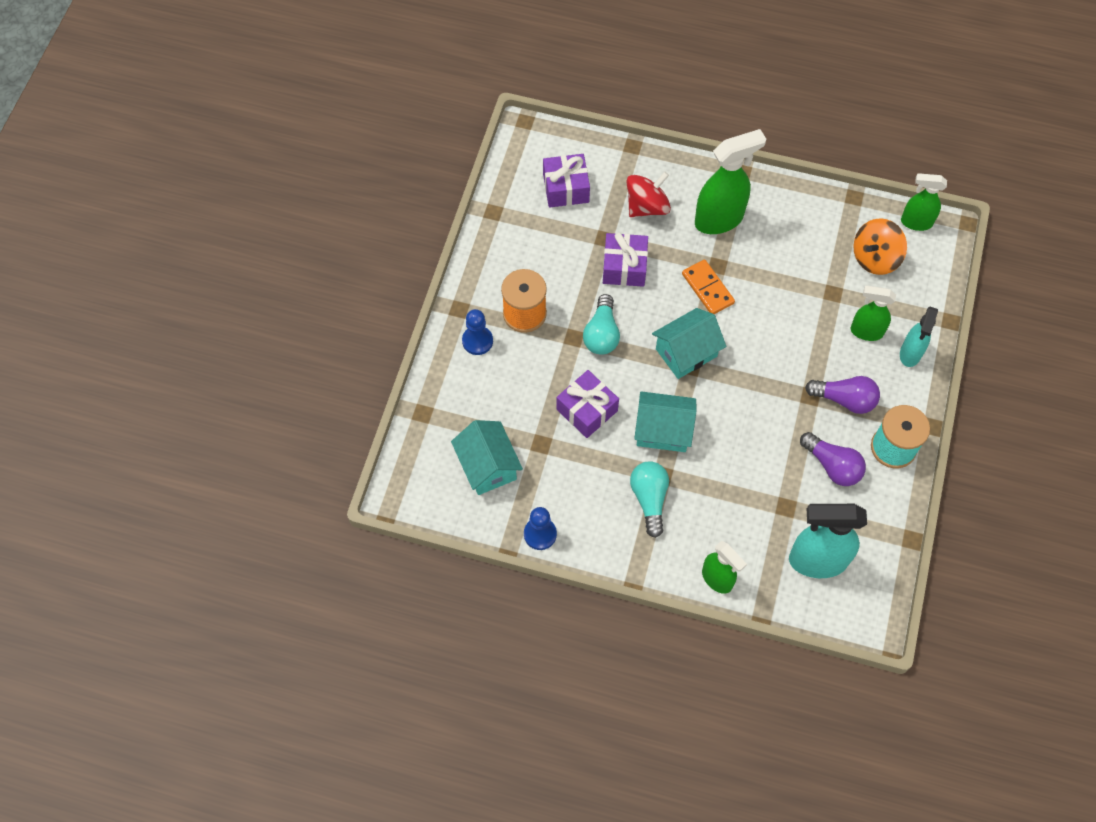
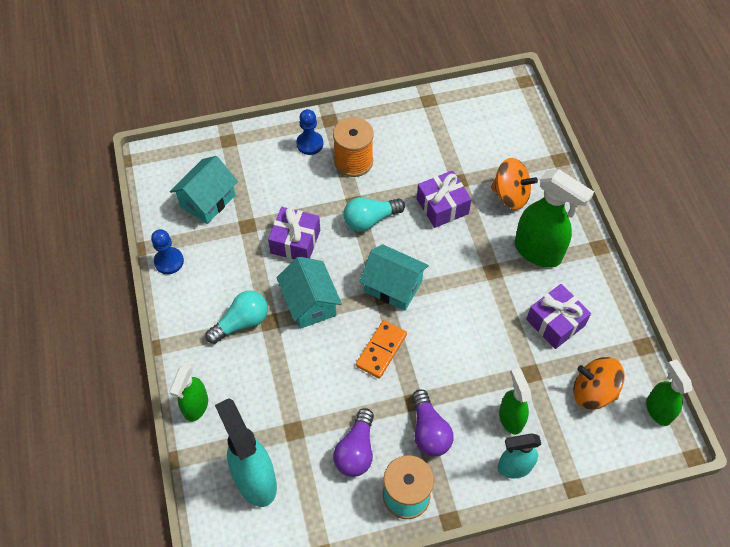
camera: 60 degrees right, 5 degrees down
purple gift [543,154,590,208] -> purple gift moved to [526,284,591,349]
red spinning top [626,171,671,217] -> orange spinning top [491,158,538,210]
orange domino [682,260,735,314] -> orange domino moved to [356,320,407,379]

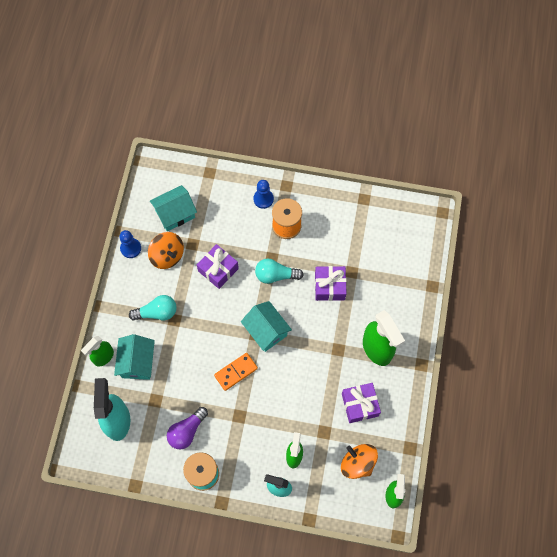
camera: 25 degrees right, 10 degrees up
turquoise house [276,257,342,329] -> turquoise house moved to [114,334,155,380]
purple light bulb [412,389,454,457] -> none
orange spinning top [491,158,538,210] -> orange spinning top moved to [148,232,184,269]

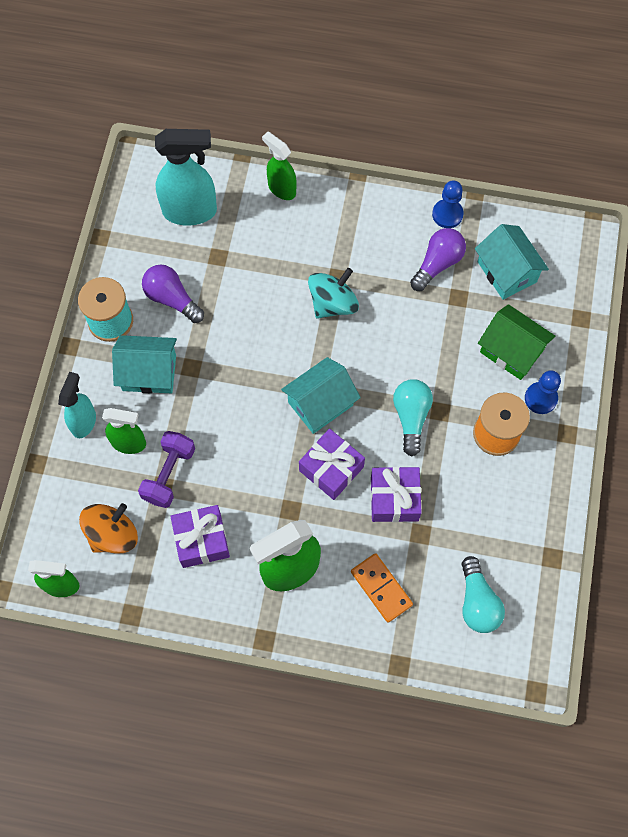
camera: 90 degrees right, 0 degrees up
turquoise house [114,334,155,380] -> turquoise house moved to [112,335,177,394]
turquoise light bulb [129,295,177,321] -> turquoise light bulb moved to [462,556,505,633]
orange spinning top [148,232,184,269] -> purple light bulb [410,228,466,291]
purple gift [197,244,239,289] -> purple gift moved to [299,429,365,500]
orange domino [214,353,258,391] -> orange domino moved to [351,553,413,623]
none -> purple dumbbell [138,431,195,508]
none -> turquoise spinning top [308,268,359,318]
none -> green house [478,304,555,380]

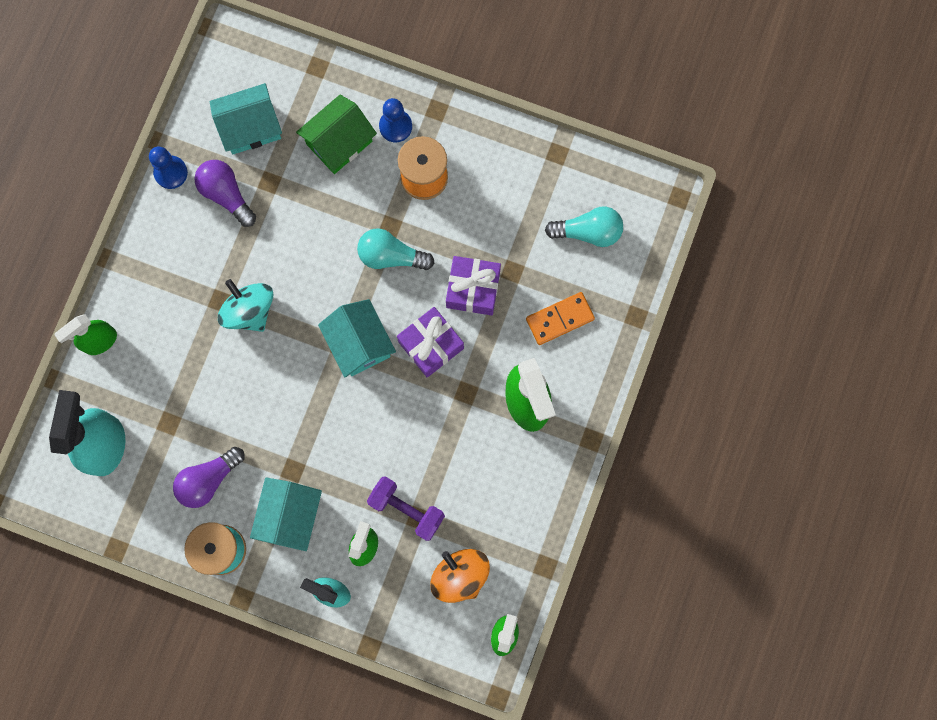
camera: 80 degrees left, 10 degrees up
purple gift [171,505,230,568] -> none

